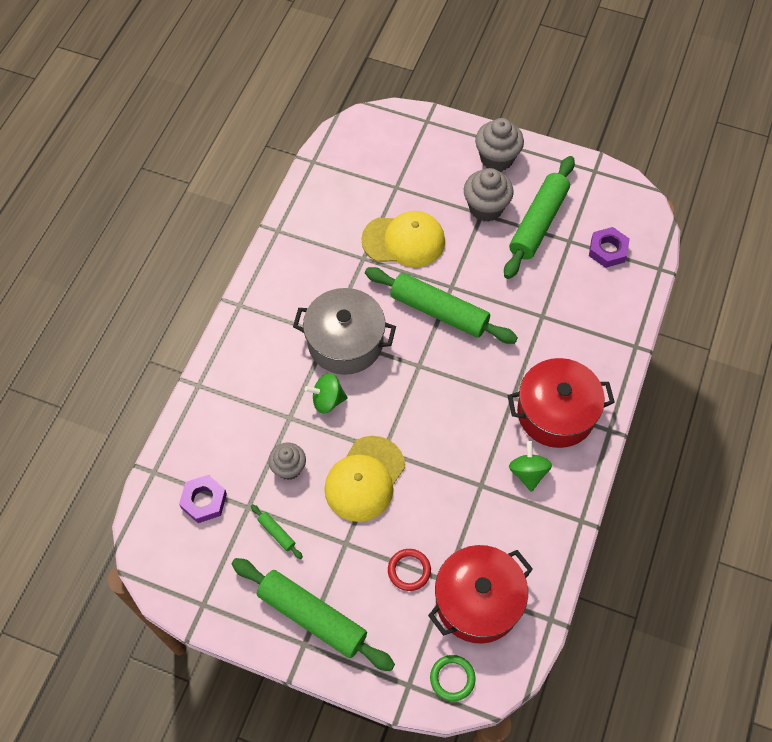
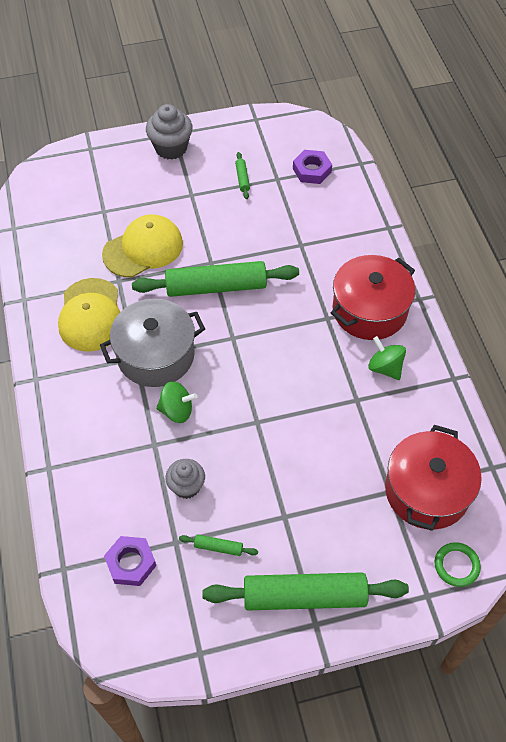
camera: 35 degrees left, 5 degrees down
green spinning top [305,373,348,414] -> green spinning top turned 135 degrees counterclockwise [156,381,197,423]
yellow cap [324,436,405,522] -> yellow cap moved to [58,278,120,352]
red ring [388,549,431,591] -> none
grey cupcake [464,168,514,222] -> none
green rolling pin [504,156,575,279] -> green rolling pin [235,152,250,199], size x0.41

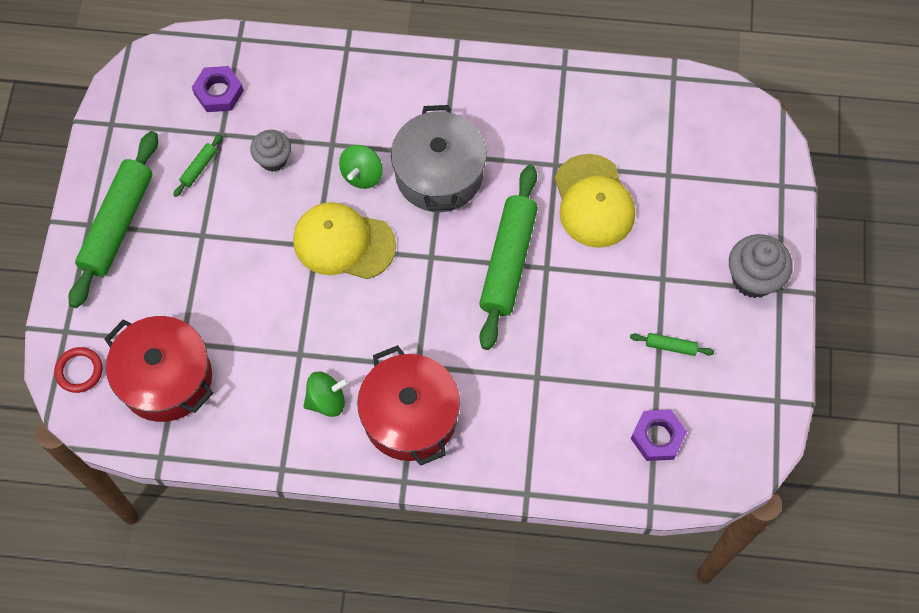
camera: 110 degrees right, 10 degrees up
yellow cap [58,278,120,352] -> yellow cap moved to [293,202,396,279]
green ring [435,542,481,587] -> red ring [54,347,103,393]

